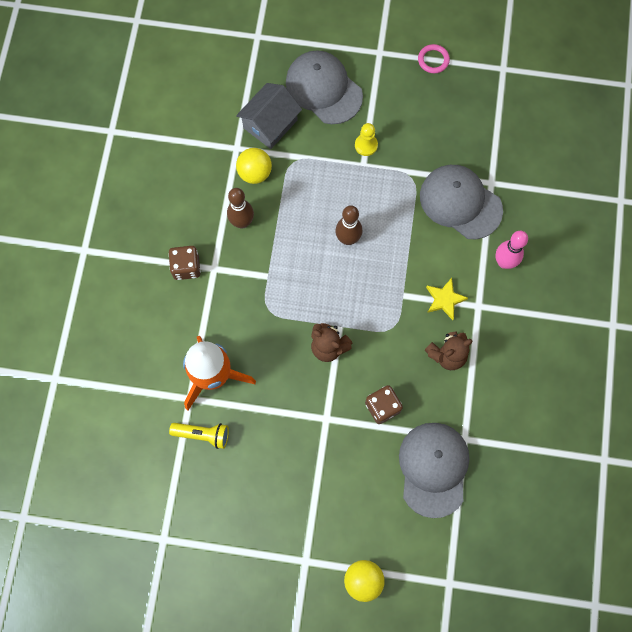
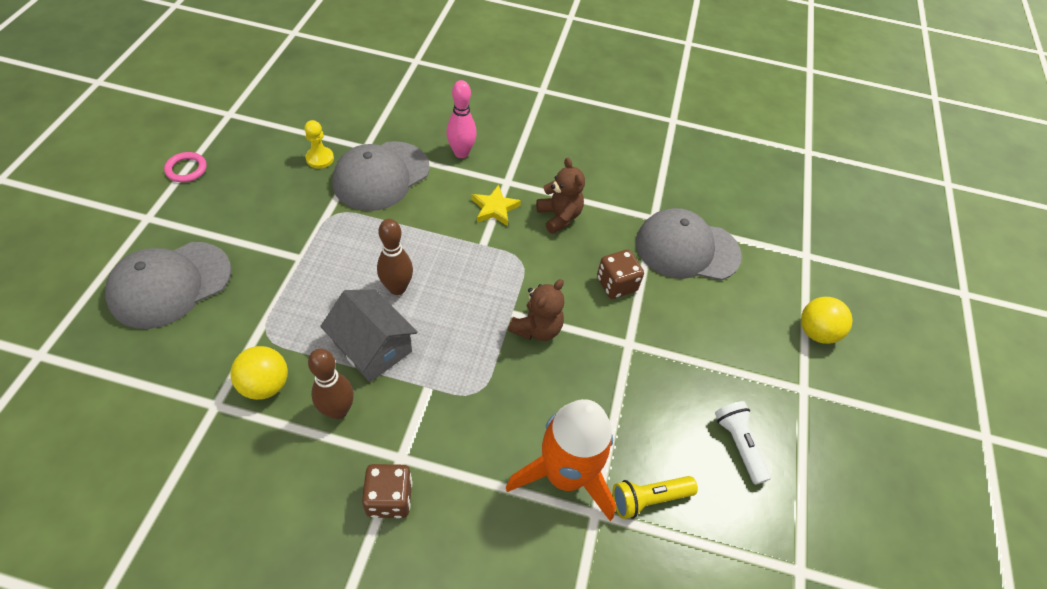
camera: 90 degrees left, 20 degrees down
yellow flashlight [169,423,229,449] -> yellow flashlight turned 120 degrees counterclockwise [612,476,698,519]
grey house [236,83,302,149] -> grey house moved to [320,290,418,382]
yellow pawn [355,123,378,156] -> yellow pawn moved to [304,120,334,169]
none -> white flashlight [715,401,771,485]

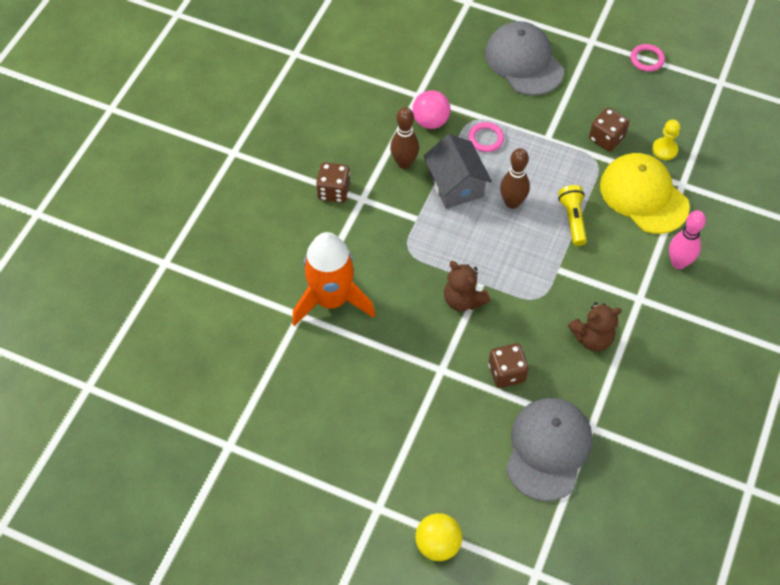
camera: 105 degrees right, 5 degrees up
yellow ball [230,346,288,400] -> pink ball [412,90,451,129]
grey house [320,290,418,382] -> grey house turned 75 degrees counterclockwise [423,134,492,209]
grey cap [333,141,430,211] -> yellow cap [600,153,690,234]
yellow star [472,185,521,226] -> none
yellow flashlight [612,476,698,519] -> yellow flashlight moved to [558,185,587,246]
white flashlight [715,401,771,485] -> none
none -> pink ring [468,122,504,152]
none -> brown dice [589,108,629,152]

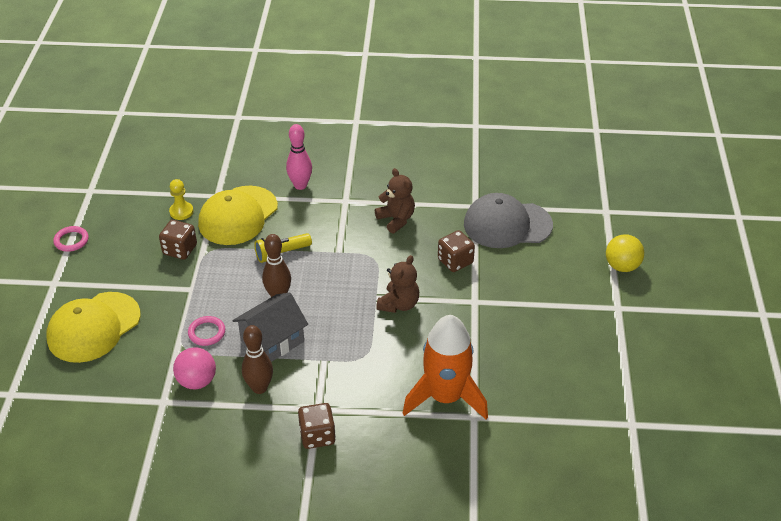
camera: 110 degrees left, 15 degrees down
grey cap [485,21,564,96] -> yellow cap [46,292,141,363]

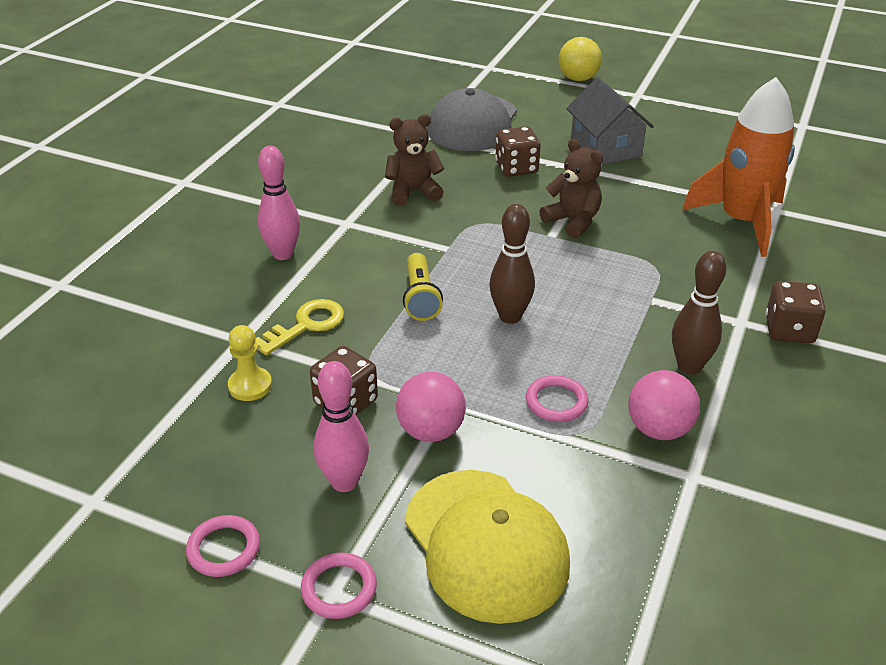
camera: 70 degrees left, 5 degrees down
yellow cap [198,186,278,245] -> yellow key [255,299,344,355]
grey house [232,293,308,362] -> grey house moved to [566,77,654,165]
none -> pink ring [301,552,377,619]
none -> pink bowling pin [314,361,369,492]
none -> pink ball [396,372,466,442]

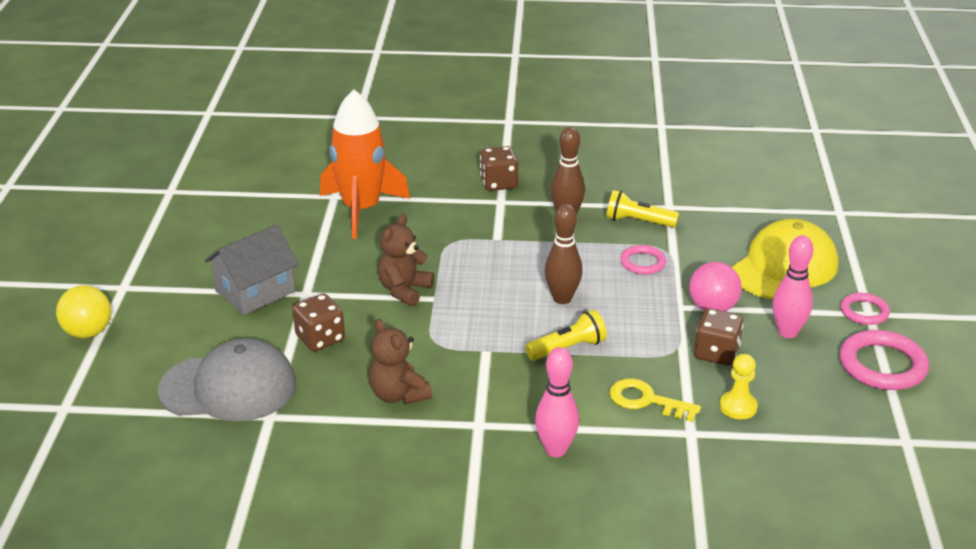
camera: 110 degrees left, 5 degrees down
pink ring [186,515,260,577] -> pink ring [840,330,929,390], size x1.70
pink ball [628,370,700,440] -> yellow flashlight [606,190,679,228]

